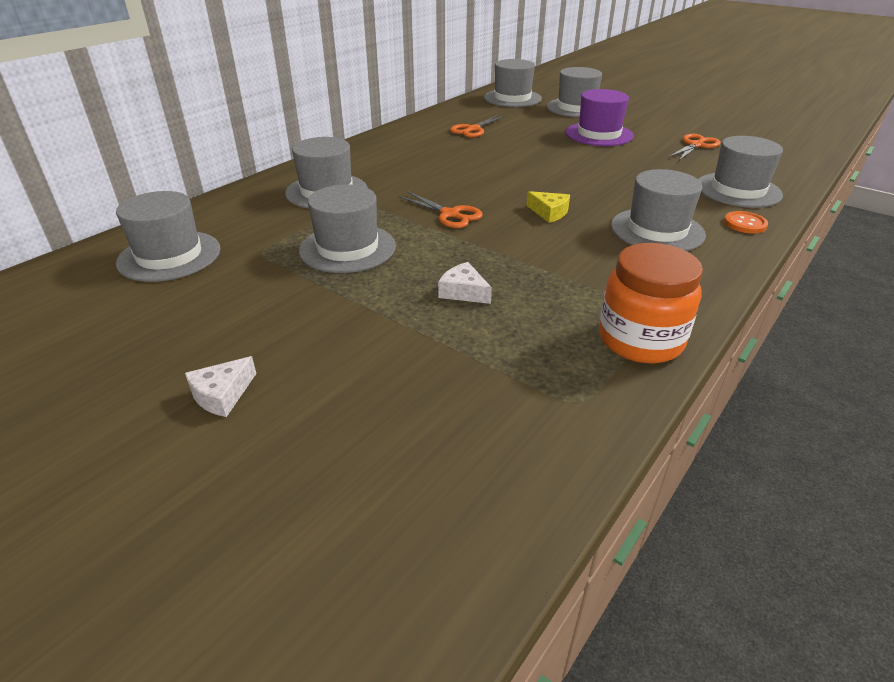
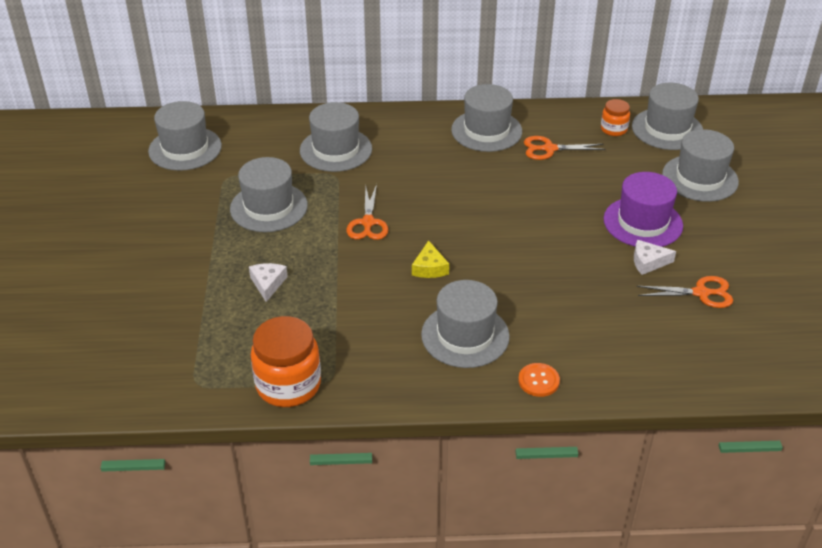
camera: 50 degrees right, 5 degrees up
white cheese [185,356,256,417] -> white cheese moved to [634,240,676,275]
grey hat [698,136,783,208] -> grey hat moved to [451,84,522,152]
none -> orange jar [601,99,630,136]

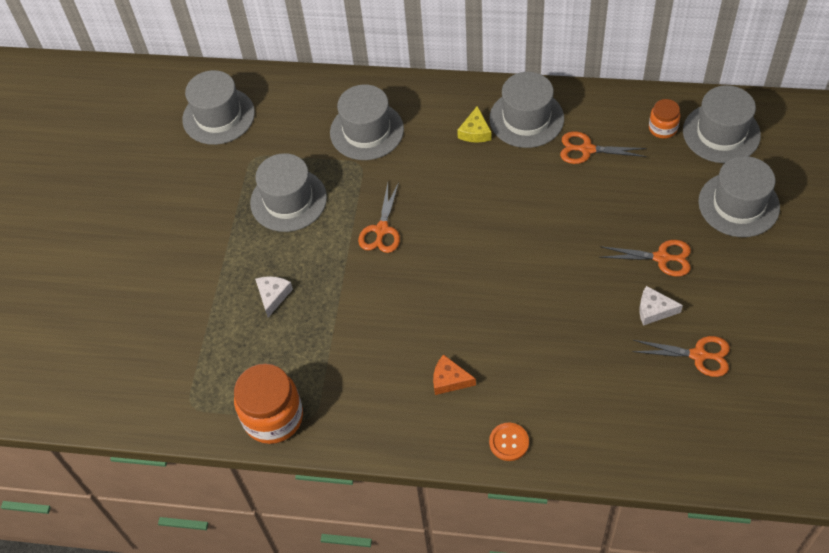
camera: 15 degrees right, 15 degrees up
yellow cheese [412,240,449,278] -> yellow cheese moved to [457,106,491,143]
grey hat [421,280,510,368] -> orange cheese [433,354,476,395]
purple hat [604,172,683,247] -> orange scissors [599,240,691,277]

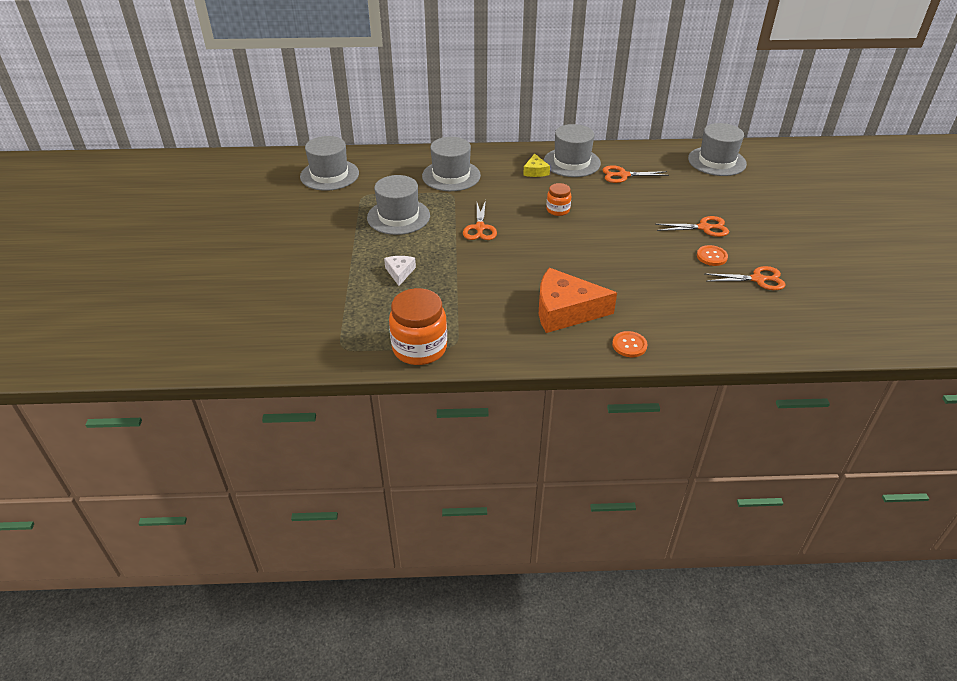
camera: 15 degrees left, 15 degrees down
orange cheese [433,354,476,395] -> orange cheese [539,268,617,333], size x2.10
white cheese [639,286,683,326] -> orange button [697,245,728,266]
orange jar [649,99,680,139] -> orange jar moved to [547,183,571,216]
grey hat [698,156,780,237] -> none

